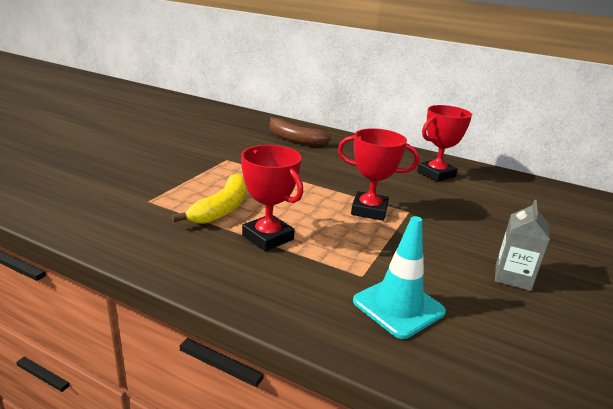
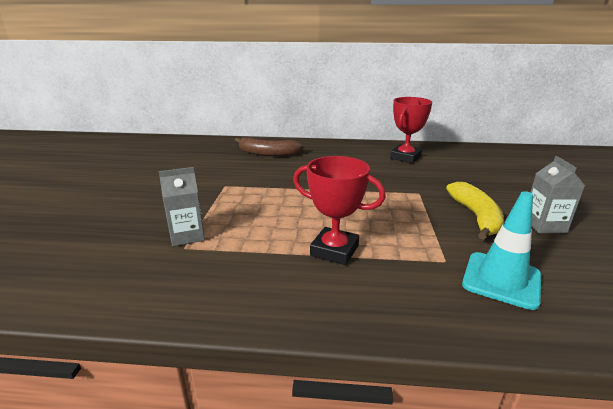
camera: 20 degrees left, 0 degrees up
yellow banana [172,173,247,224] -> yellow banana moved to [446,182,504,240]
red trophy [338,128,419,221] -> none
none -> grey carton [159,167,205,246]

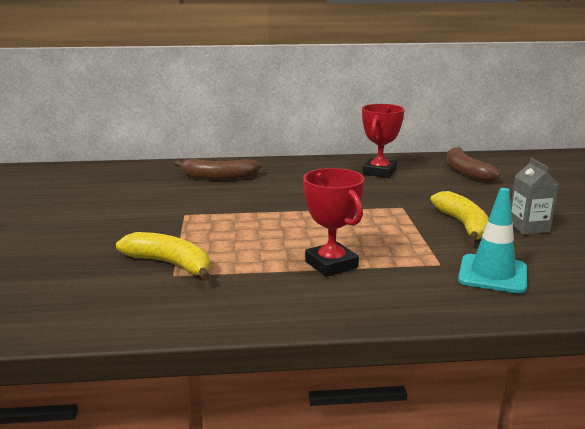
camera: 10 degrees left, 5 degrees down
grey carton [159,167,205,246] -> yellow banana [116,232,210,281]
red trophy [293,156,386,265] -> red trophy turned 45 degrees clockwise [303,168,365,277]
none -> brown banana [447,147,500,182]

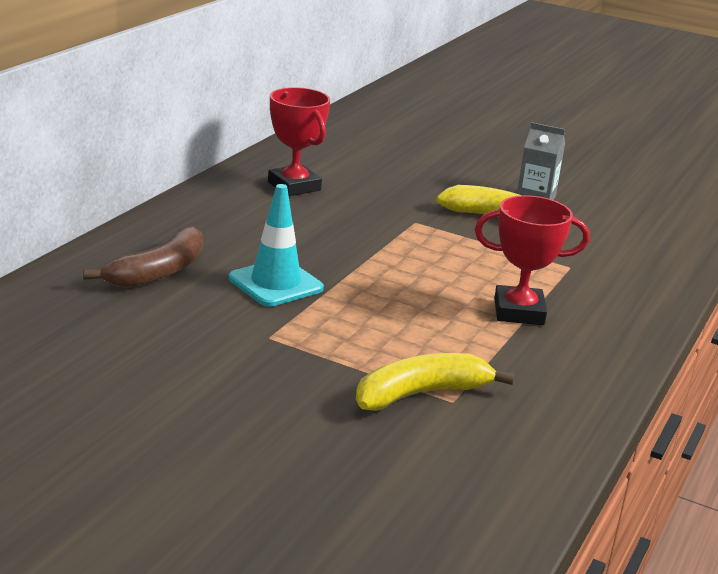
camera: 60 degrees left, 5 degrees up
brown banana [447,147,500,182] -> none
turquoise traffic cone [458,188,527,293] -> turquoise traffic cone moved to [229,184,324,306]

